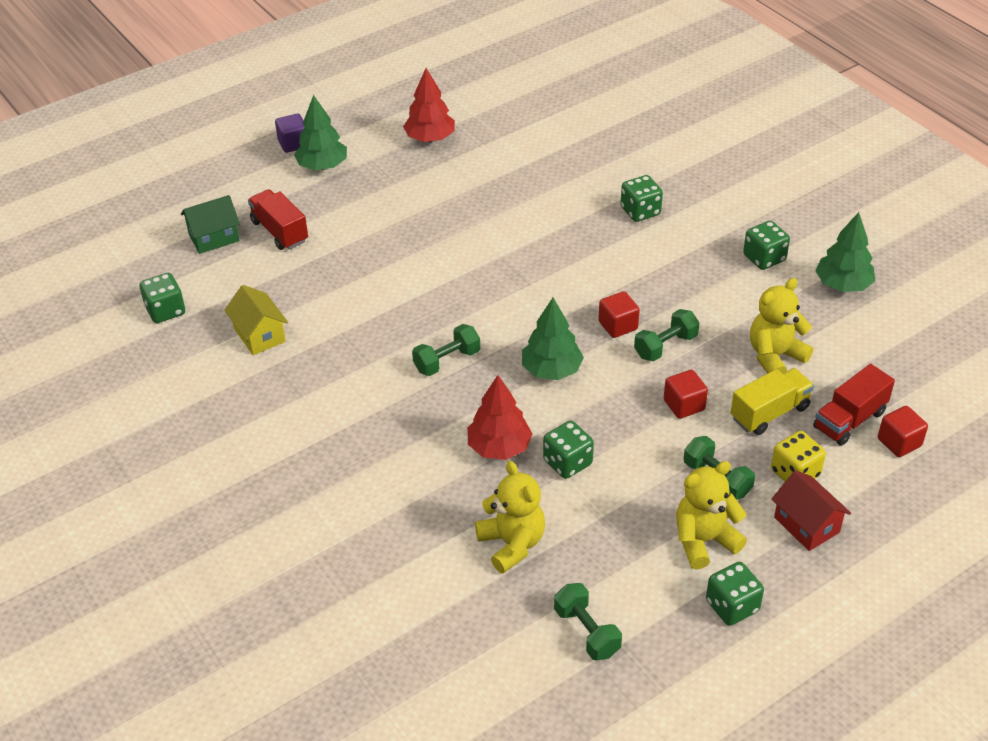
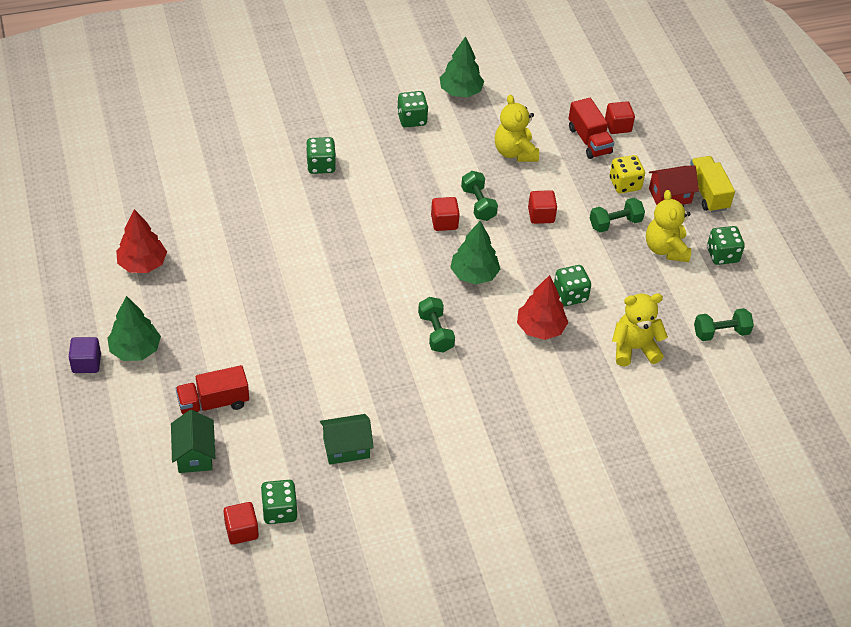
camera: 75 degrees left, 5 degrees up
yellow house [224,285,288,355] -> green house [320,414,374,465]
yellow truck [730,368,814,435] -> yellow truck moved to [690,156,735,213]
none -> red cube [223,502,259,544]

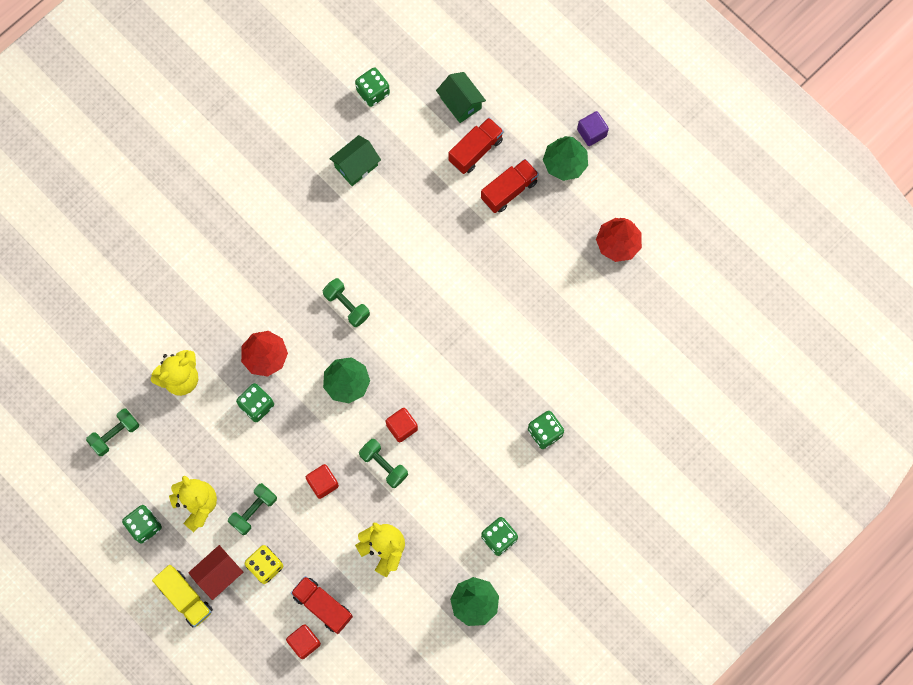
camera: 155 degrees right, 25 degrees up
red cube [223,502,259,544] -> none
none -> red truck [481,159,539,213]

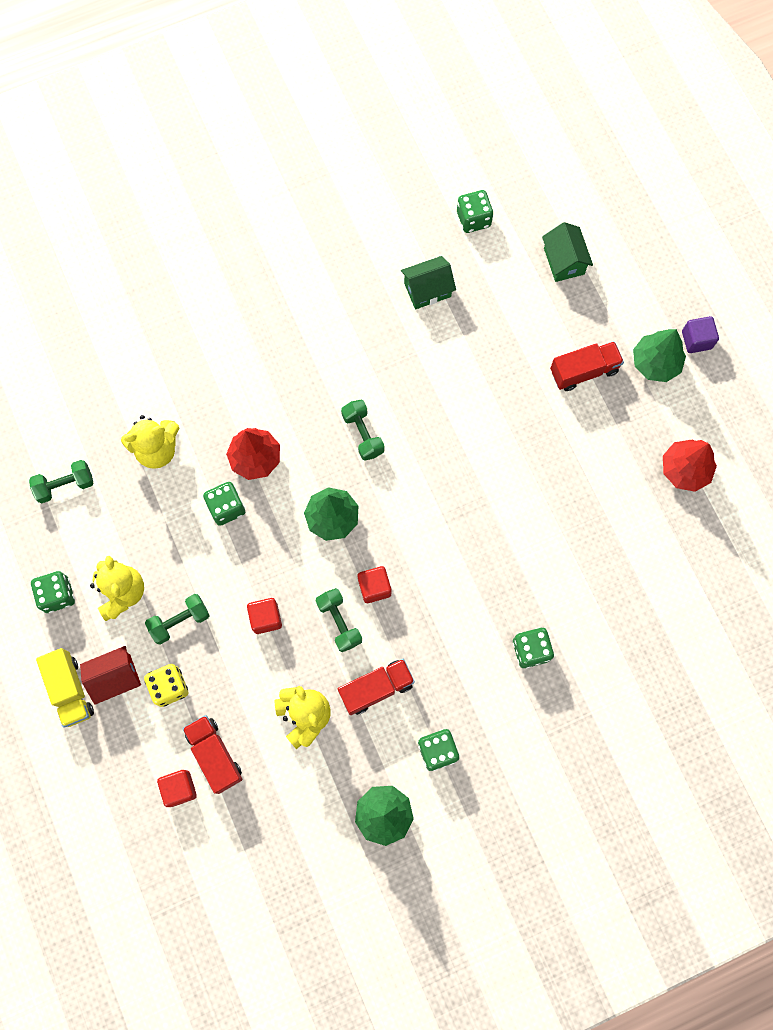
camera: 20 degrees right, 0 degrees up
red truck [448,117,504,174] -> red truck moved to [338,659,415,715]

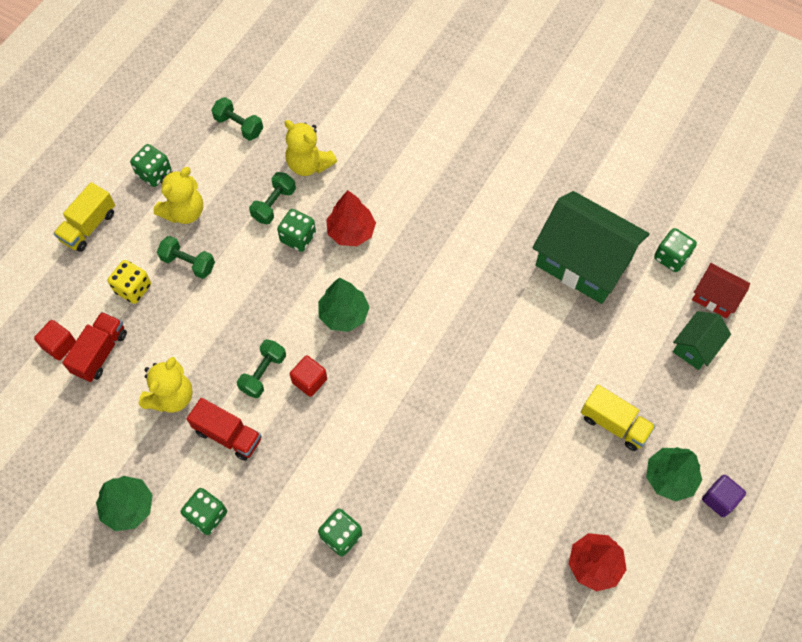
camera: 55 degrees right, 10 degrees down
red house [80,646,141,705] -> red house moved to [692,263,750,318]
red cube [247,598,282,634] -> none
green dumbbell [341,400,385,461] -> green dumbbell moved to [249,172,296,224]
green house [401,256,456,310] -> green house [533,191,650,304], size x2.03
red truck [550,341,624,391] -> yellow truck [581,385,655,451]

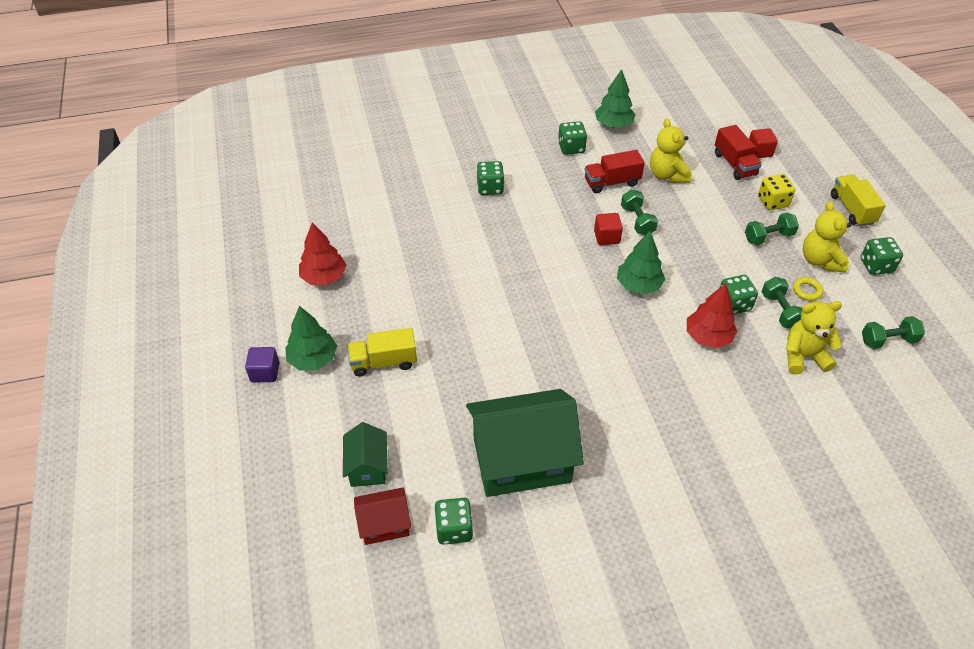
camera: 135 degrees right, 15 degrees down
none -> yellow ring [793,277,823,301]

